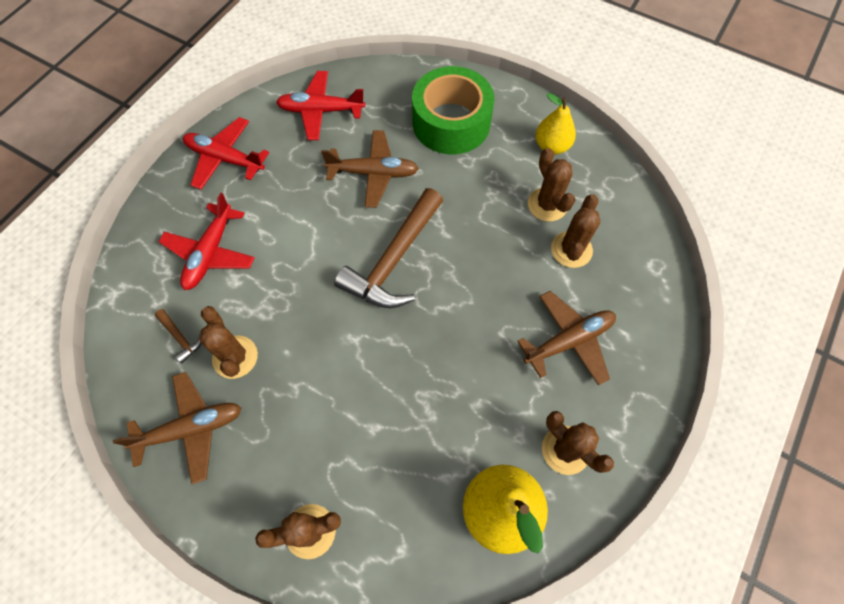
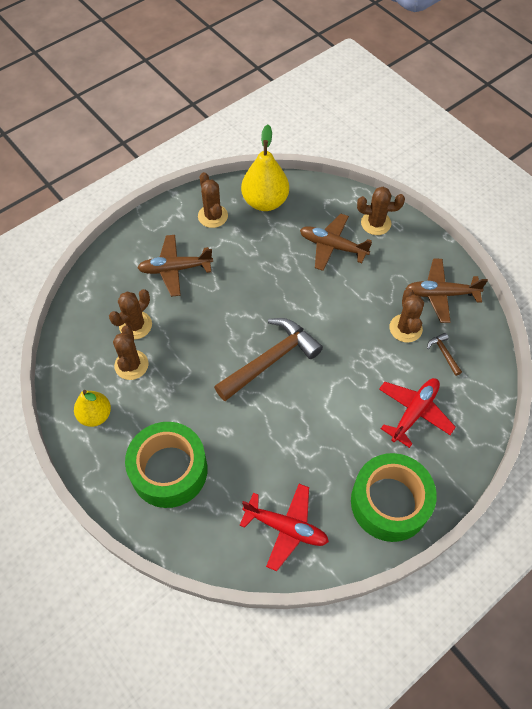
camera: 160 degrees left, 5 degrees down
red plane [183,117,269,190] -> green tape [351,453,437,542]
brown plane [321,130,419,208] -> brown plane moved to [300,213,372,271]

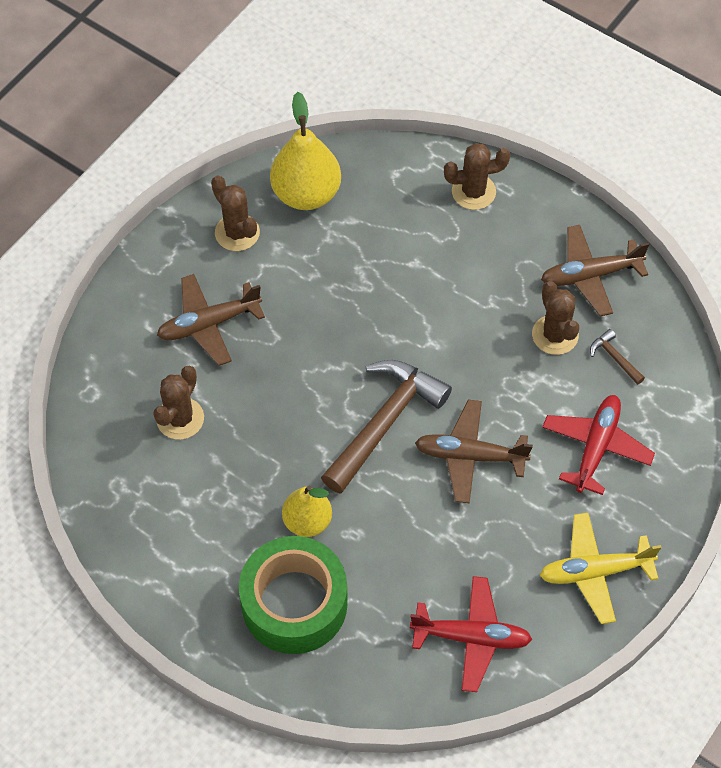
camera: 15 degrees left, 0 degrees up
yellow pear [74,390,111,427] -> yellow pear moved to [282,485,332,537]
brown cactus [113,325,149,380] -> none
brown plane [300,213,372,271] -> brown plane moved to [415,400,533,503]
green tape [351,453,437,542] -> yellow plane [540,513,661,624]

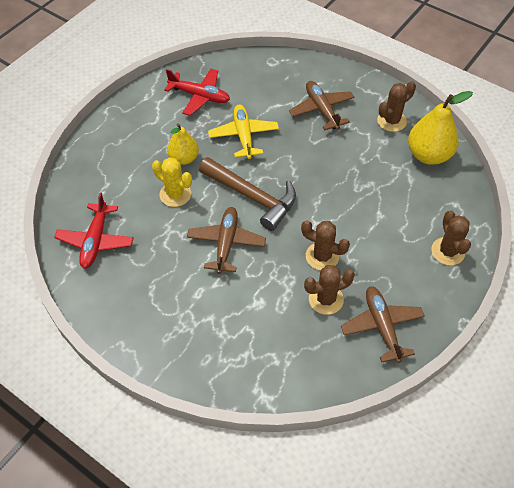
camera: 90 degrees right, 5 degrees down
brown cactus [153,366,204,440] -> brown cactus moved to [301,220,350,270]
green tape [239,536,348,654] -> none
yellow plane [540,513,661,624] -> yellow plane moved to [208,105,279,159]
red plane [542,395,655,495] -> red plane moved to [164,69,230,116]
brown hammer [590,329,645,385] -> none
none -> yellow cactus [152,157,192,207]

